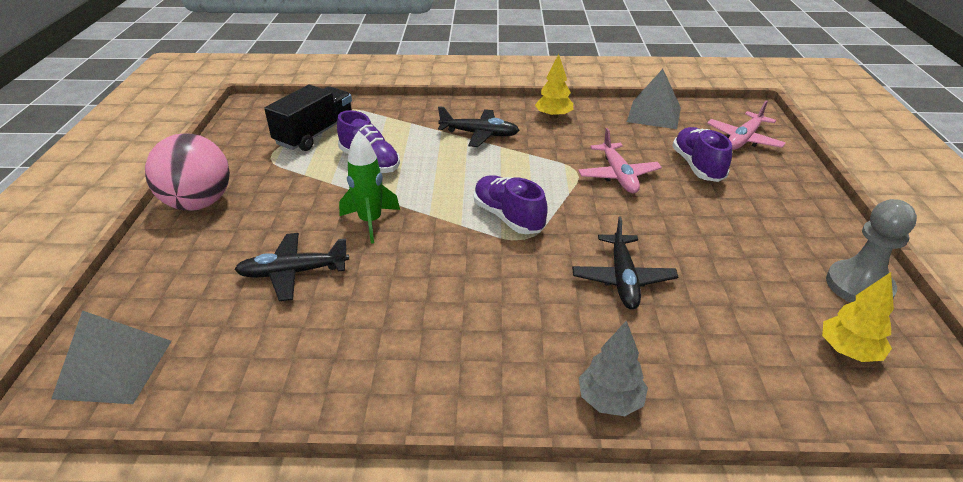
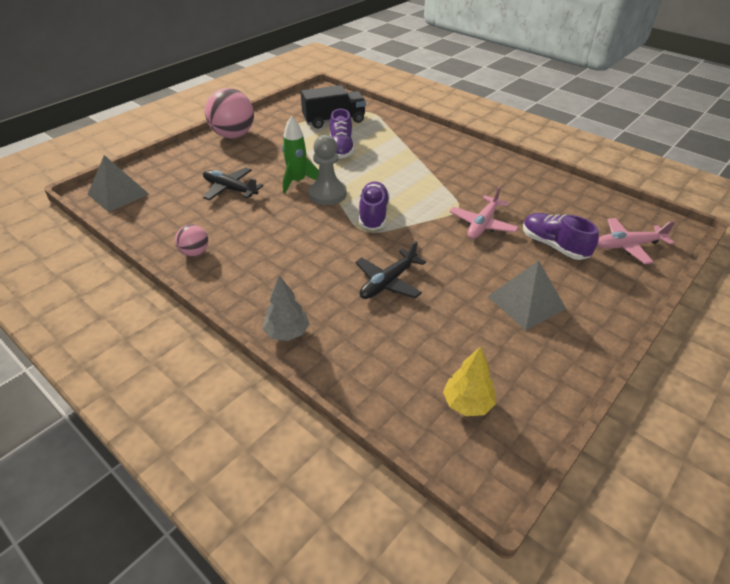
camera: 40 degrees right, 5 degrees up
black plane [438,106,520,147] -> none
yellow tree [535,54,573,119] -> none
grey pyramid [627,69,681,129] -> grey pyramid moved to [487,261,566,330]
purple shoe [672,127,732,182] -> purple shoe turned 75 degrees counterclockwise [523,213,599,260]
grey pawn [826,199,917,303] -> grey pawn moved to [308,135,347,205]
none -> pink ball [175,224,208,256]

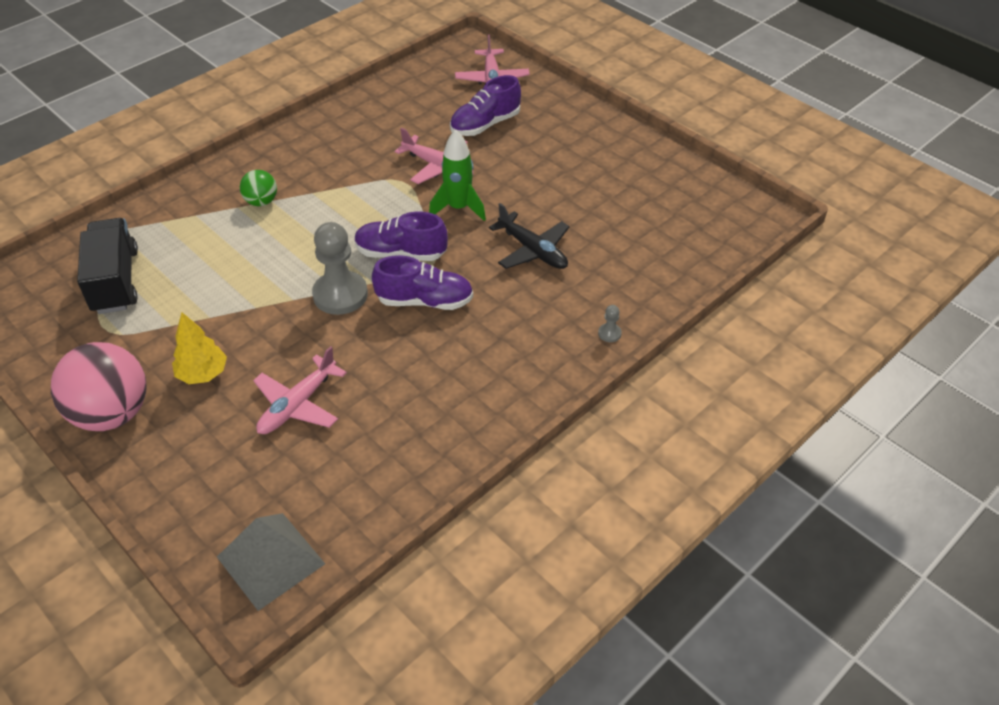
camera: 85 degrees left, 5 degrees up
pink ball [175,224,208,256] -> none
black plane [203,167,263,200] -> pink plane [253,346,347,434]
grey tree [262,275,310,341] -> grey pawn [598,305,622,342]
green rocket [282,116,319,194] -> green rocket moved to [429,130,486,221]
purple shoe [330,109,354,159] -> purple shoe moved to [372,255,473,310]
yellow tree [443,346,496,416] -> yellow tree moved to [172,312,227,384]
grey pyramid [487,261,566,330] -> none
none -> green ball [240,170,277,206]

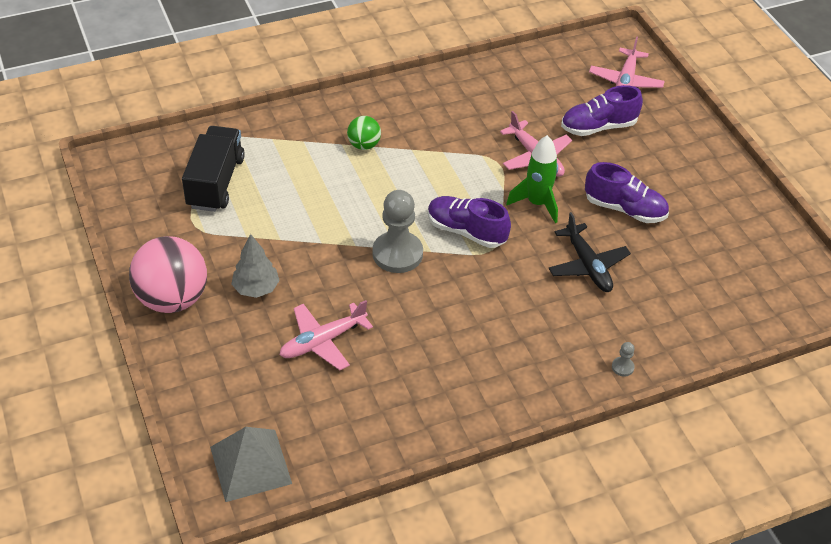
camera: 20 degrees right, 0 degrees up
yellow tree [172,312,227,384] -> grey tree [231,234,280,298]
purple shoe [372,255,473,310] -> purple shoe moved to [585,162,669,223]

